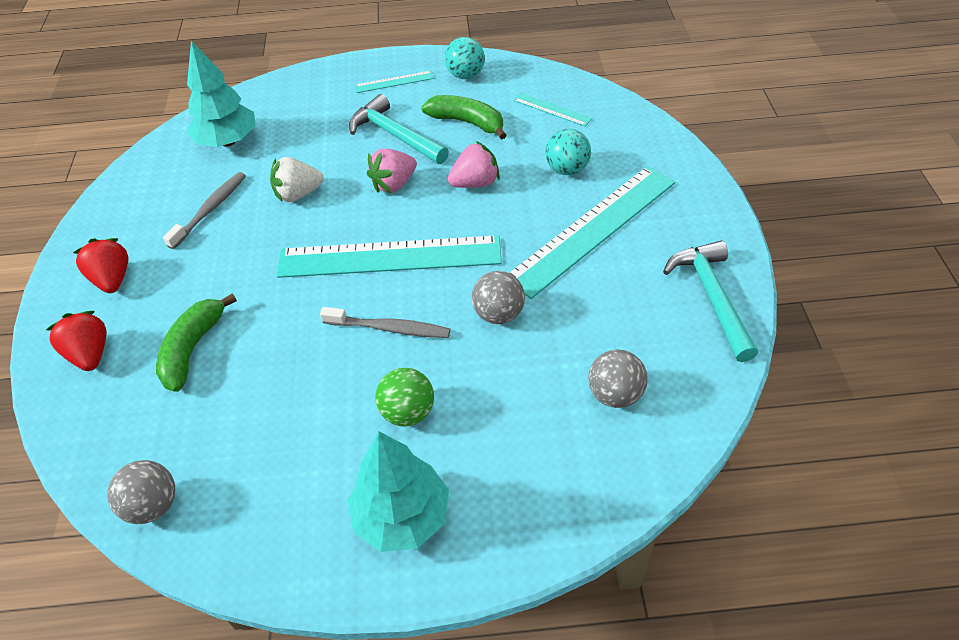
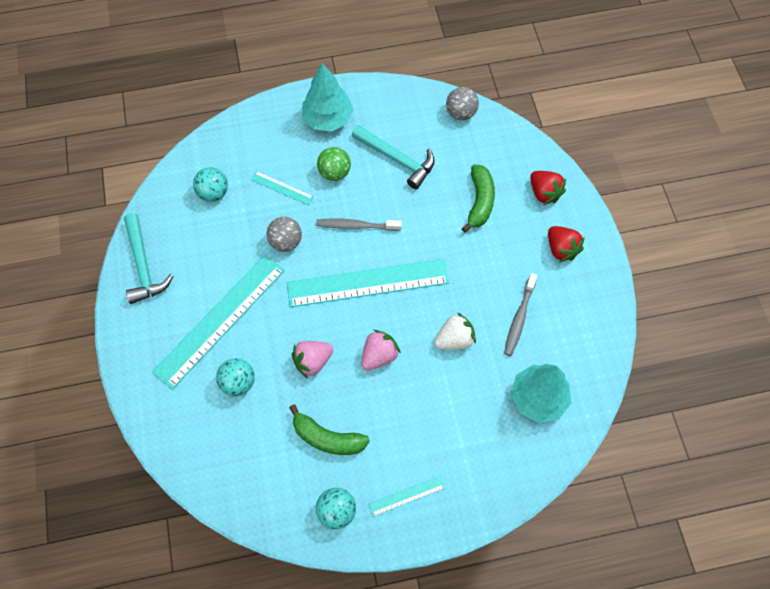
camera: 170 degrees right, 15 degrees up
turquoise hammer [349,94,449,164] -> turquoise hammer moved to [352,125,435,189]
turquoise ruler [513,93,592,126] -> turquoise ruler moved to [250,171,314,206]
grey ball [589,350,648,408] -> turquoise ball [193,167,228,202]

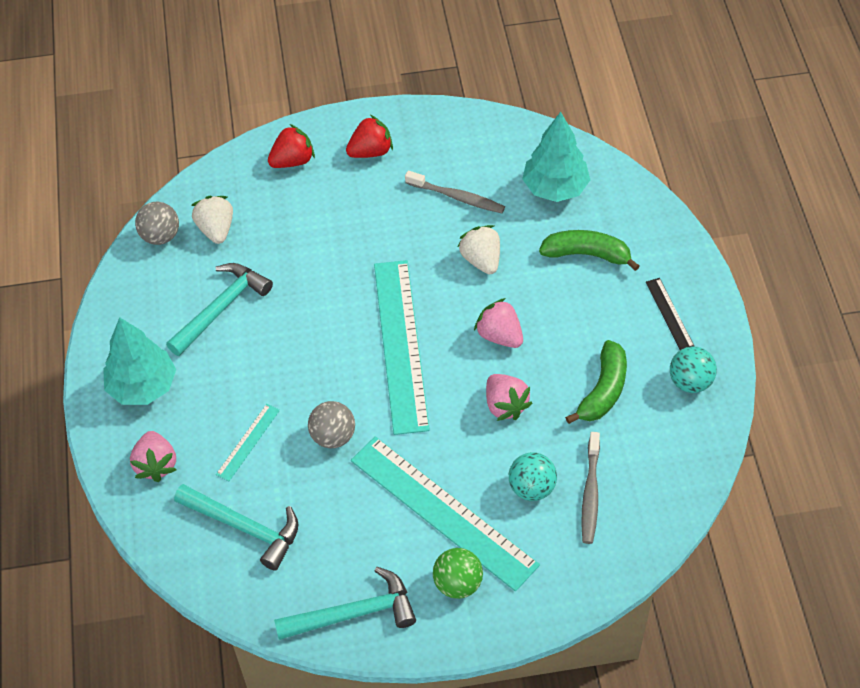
camera: 85 degrees left, 10 degrees down
turquoise ball [193,167,228,202] -> turquoise hammer [174,484,298,571]
grey toothbrush [316,219,402,231] -> grey toothbrush moved to [581,432,600,544]
green ball [317,147,351,181] -> green ball moved to [433,548,483,599]
turquoise ruler [368,476,445,517] -> black ruler [646,278,695,350]
green banana [462,164,495,233] -> green banana moved to [539,230,639,271]
none -> pink strawberry [130,431,177,482]
none -> white strawberry [191,196,233,244]

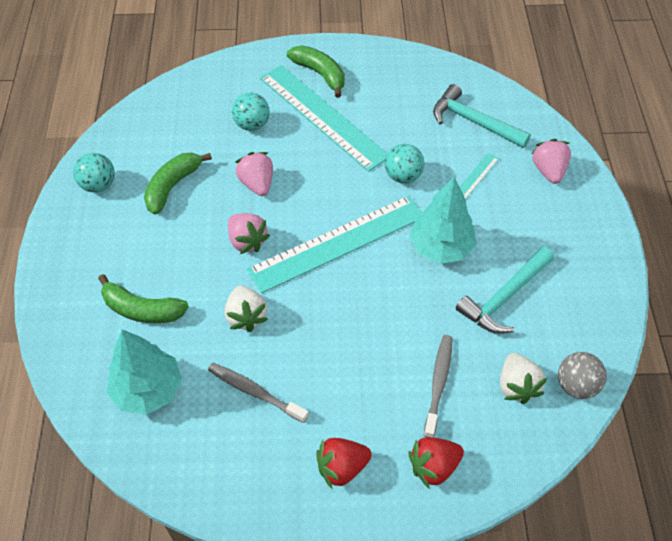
camera: 175 degrees left, 0 degrees up
turquoise tree [103,317,176,405] -> turquoise tree moved to [410,177,477,264]
turquoise hammer [274,567,416,640] -> none
grey ball [308,401,355,448] -> turquoise ball [385,144,424,183]
turquoise ruler [374,260,430,435] -> turquoise ruler turned 60 degrees clockwise [247,196,422,293]
green ball [433,548,483,599] -> green banana [287,46,345,98]
grey toothbrush [581,432,600,544] -> grey toothbrush moved to [424,335,453,438]
black ruler [646,278,695,350] -> none

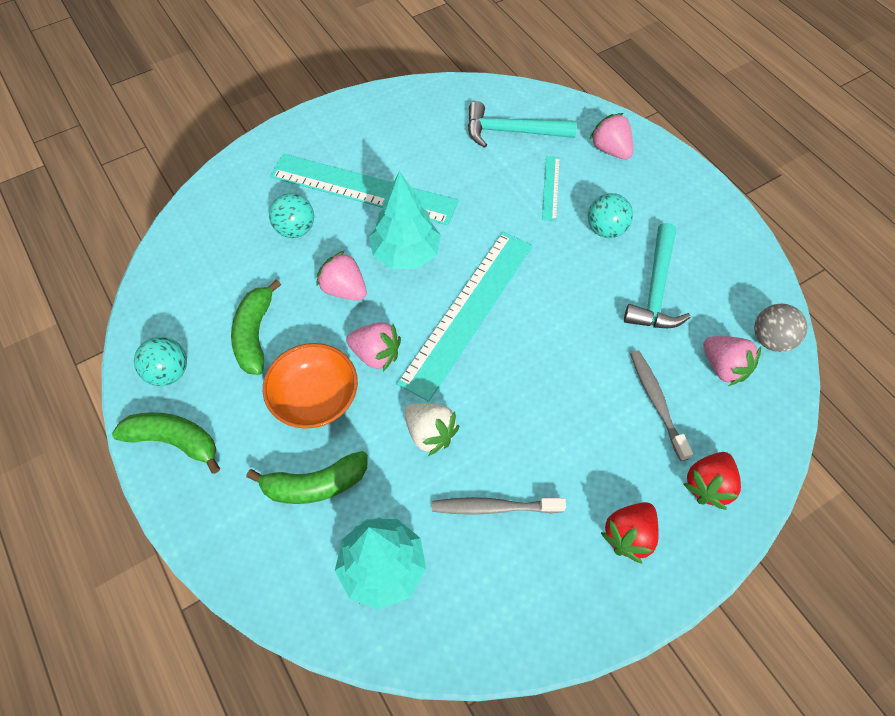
camera: 30 degrees left, 5 degrees up
green banana [287,46,345,98] -> green banana moved to [112,412,220,474]
turquoise ball [385,144,424,183] -> turquoise ball moved to [588,193,633,238]
turquoise tree [410,177,477,264] -> turquoise tree moved to [369,171,441,269]
white strawberry [500,353,547,404] -> pink strawberry [703,336,761,386]
none -> orange bowl [263,343,358,429]

